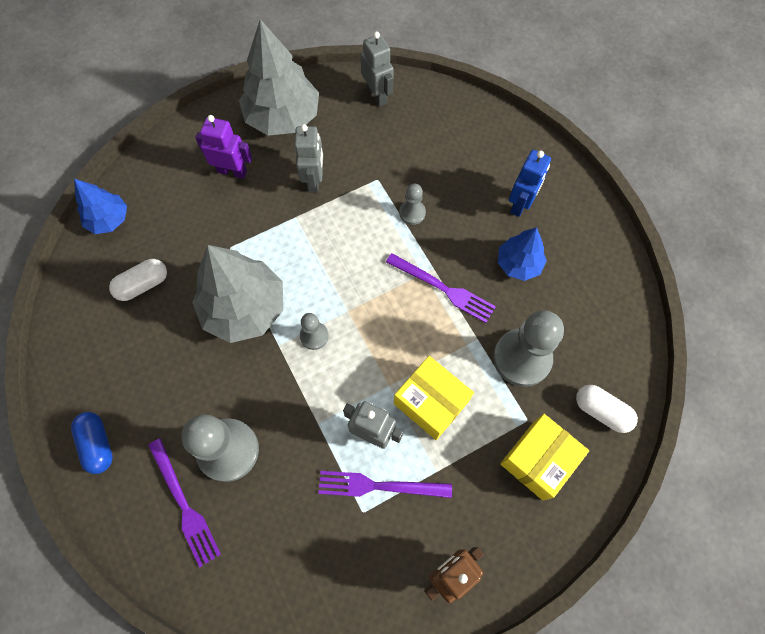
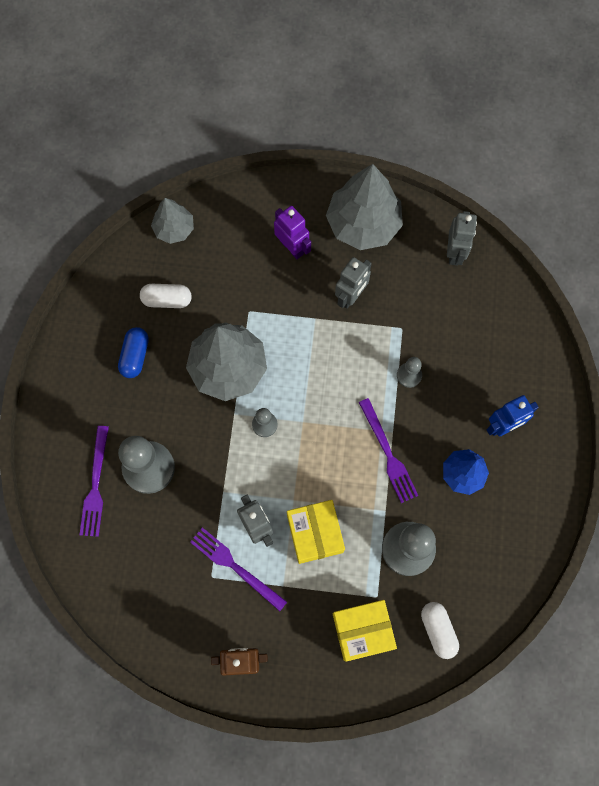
camera: 35 degrees right, 5 degrees up
blue capsule [71,412,113,474] -> blue capsule moved to [118,327,149,378]
blue tree [74,179,127,234] -> grey tree [151,198,194,244]

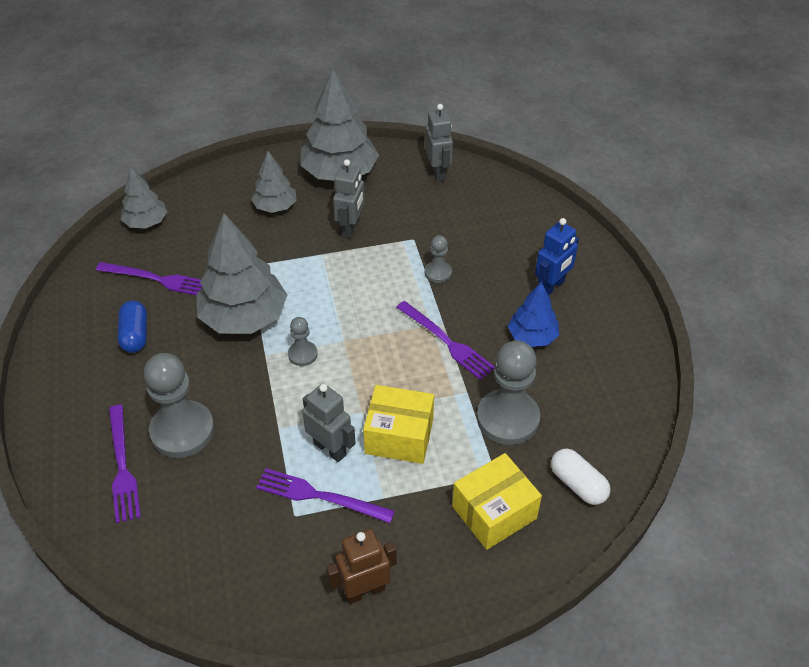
camera: 20 degrees left, 25 degrees down
white capsule [140,284,192,308] -> purple fork [96,262,203,296]
purple robot [274,206,311,259] -> grey tree [251,151,297,213]
yellow box [287,500,345,564] -> yellow box turned 45 degrees counterclockwise [363,385,434,464]

